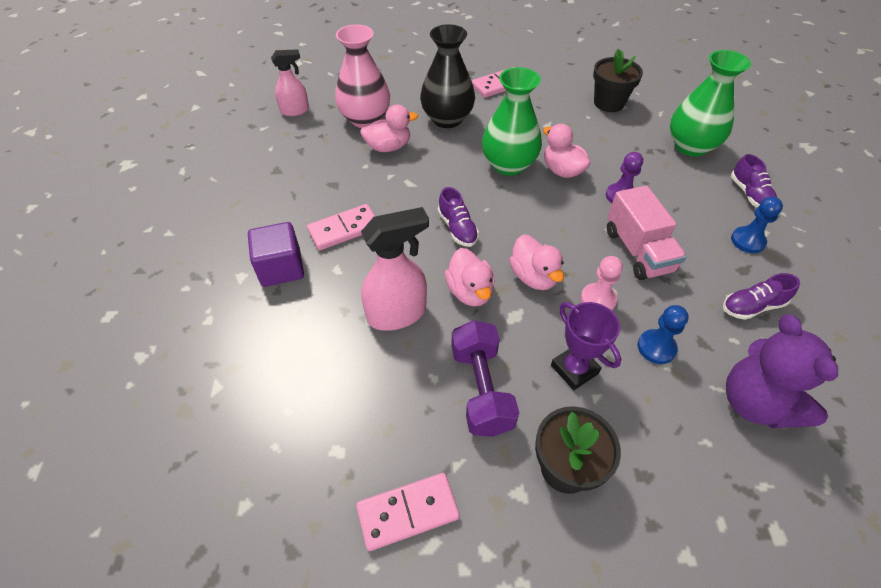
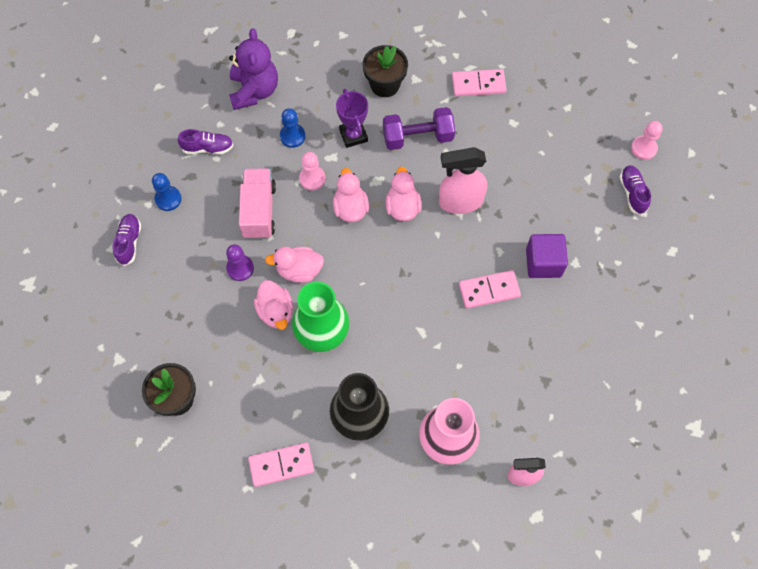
camera: 165 degrees left, 15 degrees up
pink duck [360,104,418,152] -> pink duck moved to [265,247,324,283]
purple shoe [438,187,479,247] -> purple shoe moved to [620,165,651,215]
purple dumbbell [451,320,519,437] -> purple dumbbell turned 75 degrees clockwise [383,107,455,150]
green vase [670,50,751,157] -> none
none -> pink pawn [631,121,663,160]

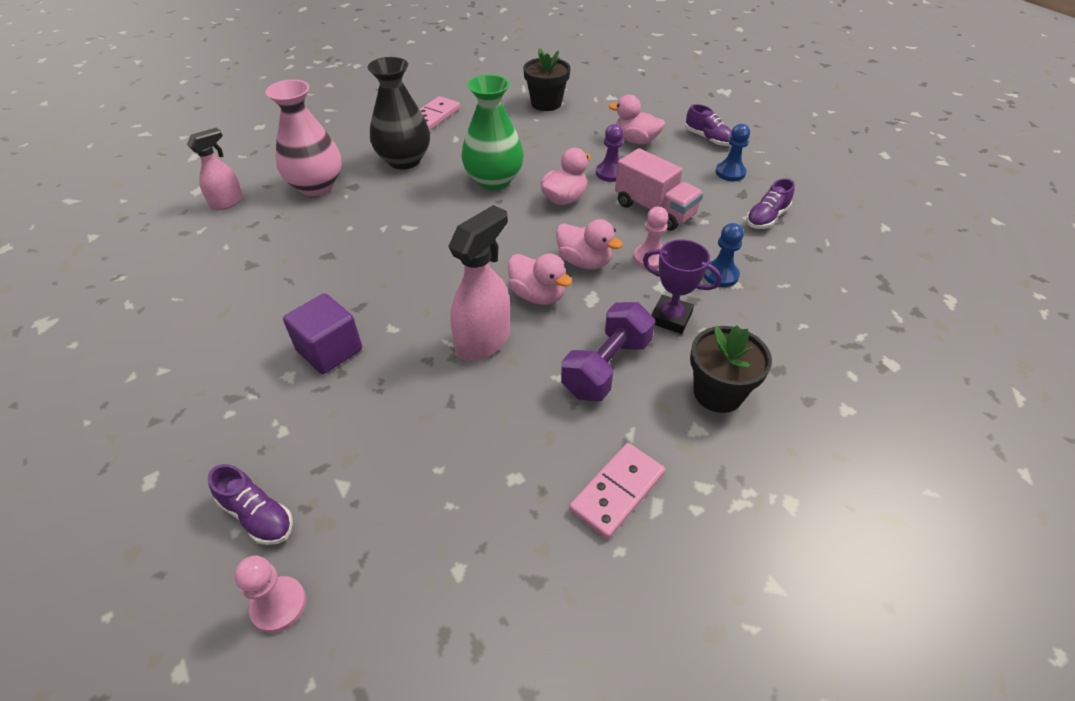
camera: 135 degrees right, 20 degrees down
purple teddy bear [229,28,278,110] -> none
pink duck [254,280,293,330] -> pink duck moved to [609,95,665,144]
pink domino [459,270,521,309] -> none

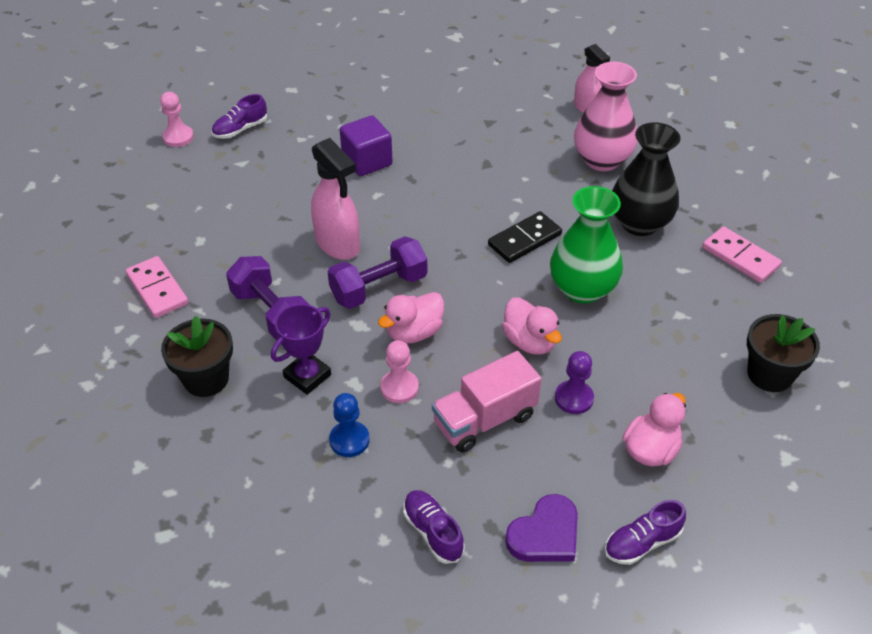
camera: 105 degrees right, 0 degrees up
pink duck [508,253,572,305] -> purple dumbbell [328,236,427,309]
blue pawn [716,124,750,181] -> purple heart [505,494,578,562]
none -> black domino [488,211,562,263]

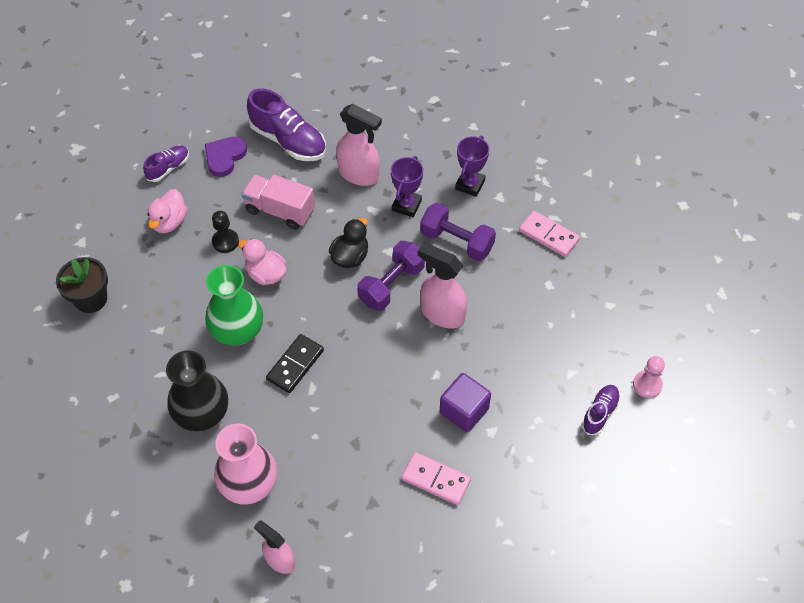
camera: 160 degrees right, 10 degrees up
black flower pot [161,316,233,397] -> purple trophy [455,136,489,197]
blue pawn [329,393,370,457] -> pink spray bottle [336,104,382,186]
pink duck [378,292,444,343] -> black duck [329,218,368,268]
pink pawn [380,340,419,403] -> none
purple shoe [403,490,464,564] -> purple shoe [247,88,326,161], size x1.81
pink truck [432,351,542,453] -> pink truck turned 105 degrees counterclockwise [241,174,315,230]
purple pawn [555,351,594,414] -> black pawn [212,211,239,253]
pink domino [702,226,782,283] -> pink domino moved to [402,452,471,505]

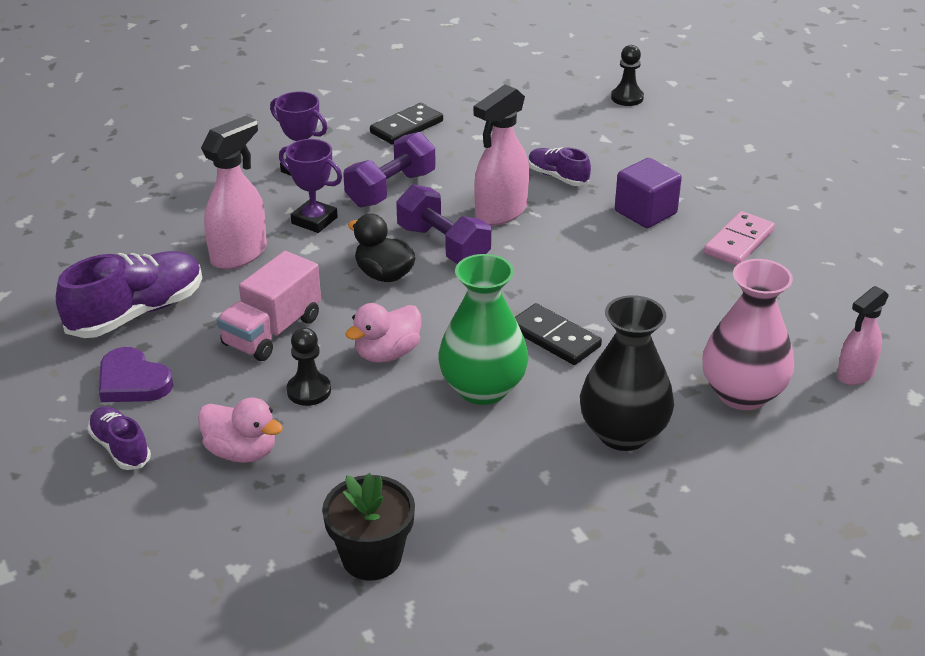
camera: 80 degrees left, 20 degrees down
pink domino [519,211,580,257] -> black domino [370,103,443,145]
purple shoe [581,385,620,435] -> purple shoe moved to [528,147,591,186]
pink pawn [633,356,665,398] -> black pawn [611,45,644,106]

